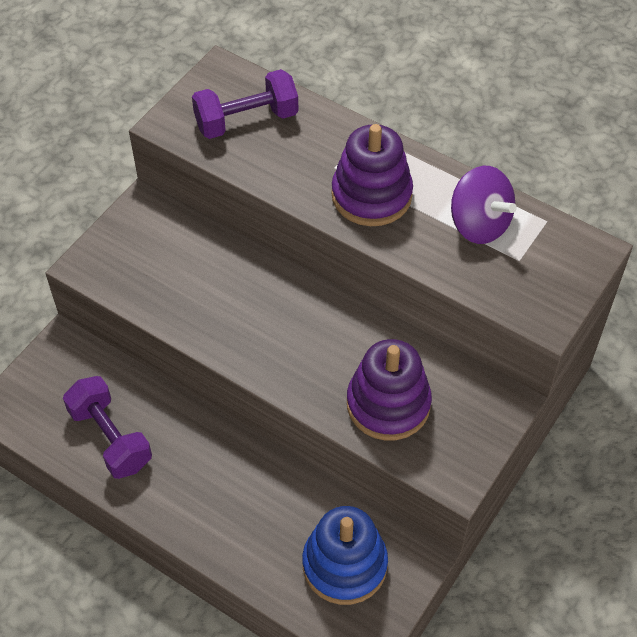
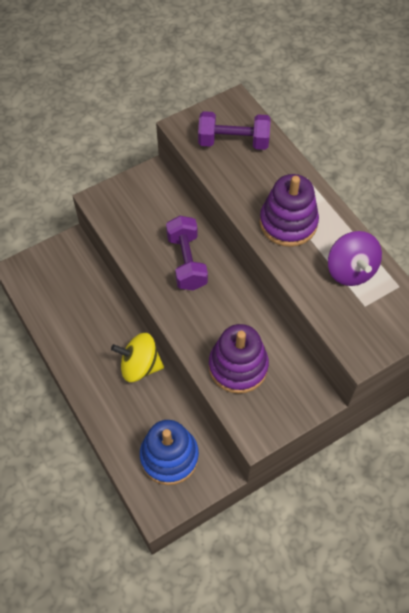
camera: 25 degrees right, 5 degrees up
purple dumbbell [63,376,152,479] -> purple dumbbell moved to [166,216,208,290]
none -> yellow spinning top [111,333,164,382]

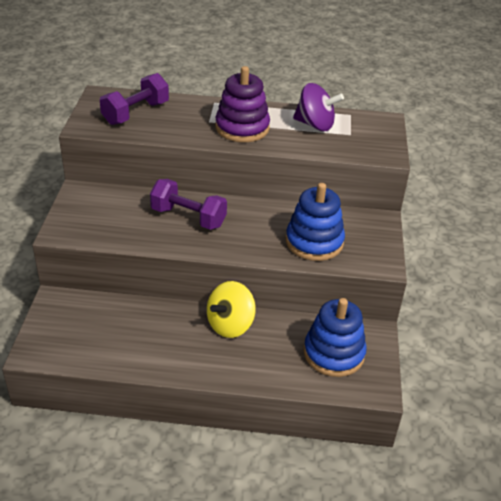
camera: 55 degrees left, 20 degrees down
purple stacking toy [209,324,269,394] -> blue stacking toy [286,183,345,261]

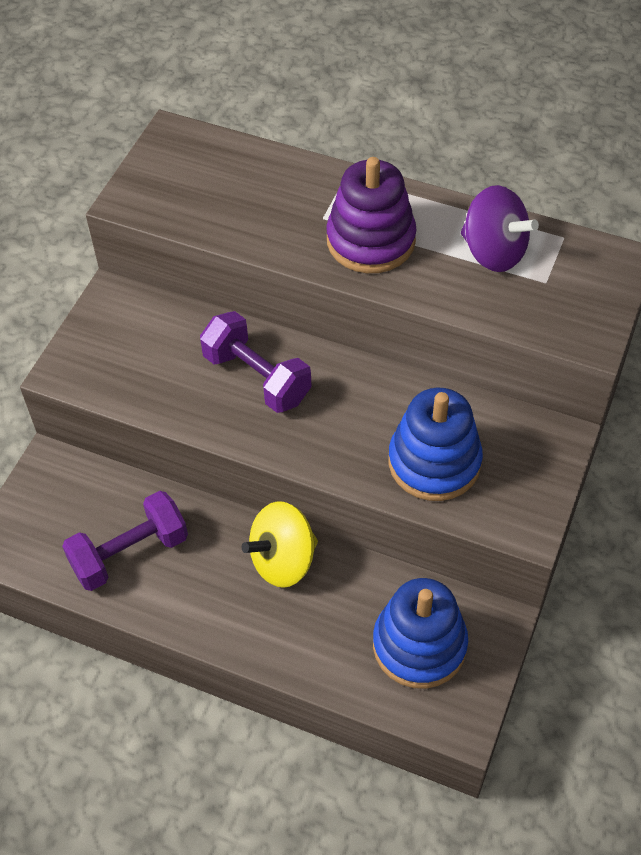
camera: 20 degrees right, 15 degrees up
purple dumbbell [100,73,169,125] -> purple dumbbell moved to [62,491,188,591]

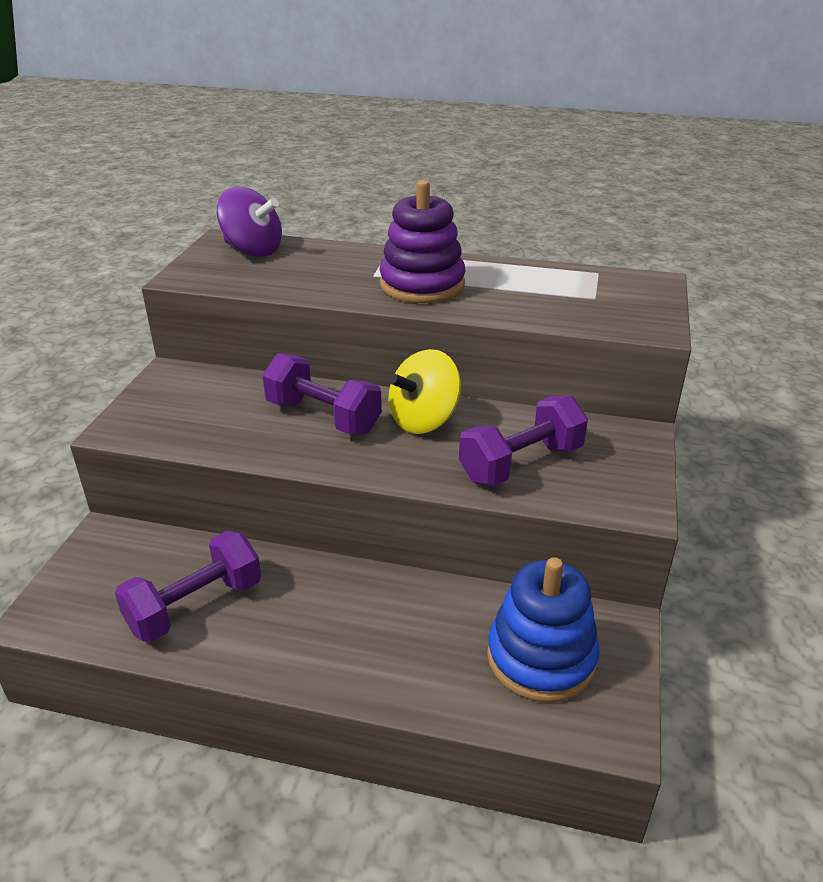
camera: 10 degrees left, 20 degrees down
yellow spinning top [242,501,318,588] -> yellow spinning top moved to [388,349,461,434]
blue stacking toy [389,388,483,501] -> purple dumbbell [459,395,588,486]
purple spinning top [461,185,539,272] -> purple spinning top moved to [217,187,282,257]

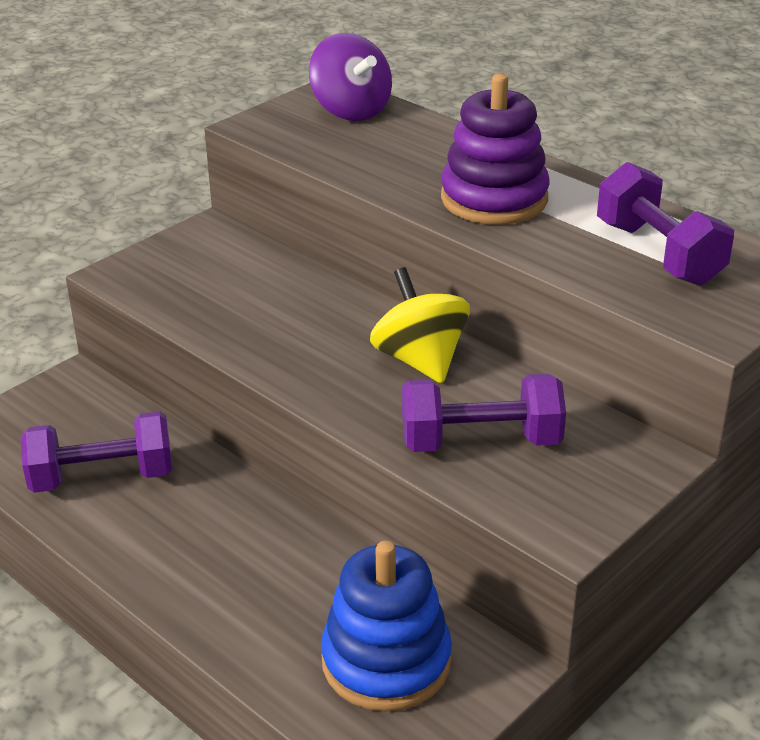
camera: 30 degrees right, 0 degrees up
purple dumbbell [262,353,382,435] -> purple dumbbell moved to [597,162,734,286]
yellow spinning top [388,349,461,434] -> yellow spinning top turned 75 degrees clockwise [370,267,470,383]

